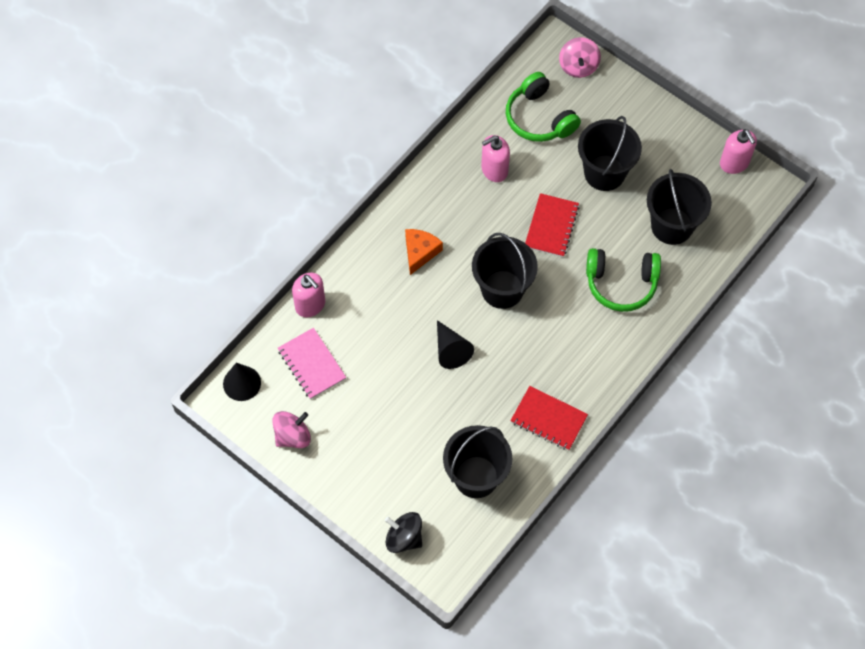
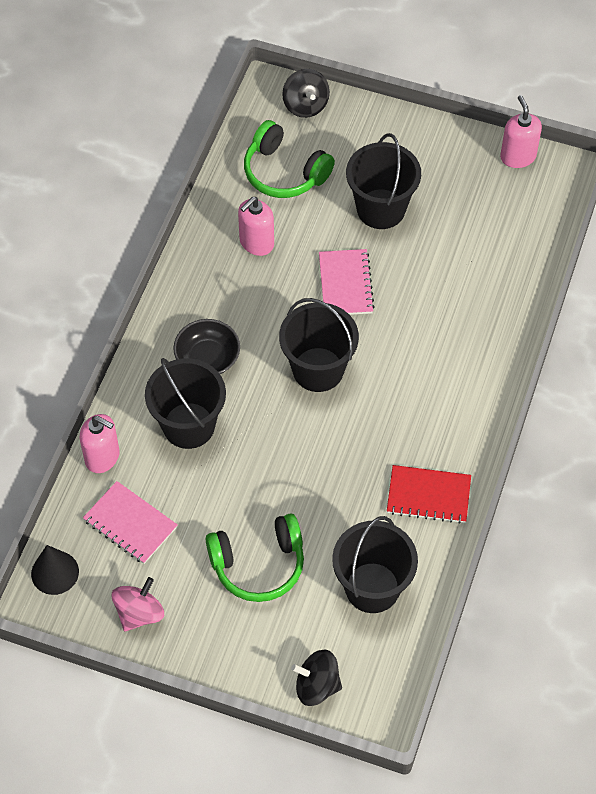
camera: 20 degrees left, 5 degrees down
orange cheese [405,229,443,275] -> black bowl [173,319,240,374]
black cone [437,320,474,369] -> none
red notebook [525,193,579,257] -> pink notebook [319,249,375,315]
pink spinning top [559,37,601,78] -> black spinning top [282,69,330,118]
green headphones [586,248,661,312] -> green headphones moved to [206,514,304,602]
black bucket [647,169,712,245] -> black bucket moved to [145,358,226,449]
pink soap dispenser [720,129,757,174] -> pink soap dispenser turned 150 degrees counterclockwise [500,95,542,168]

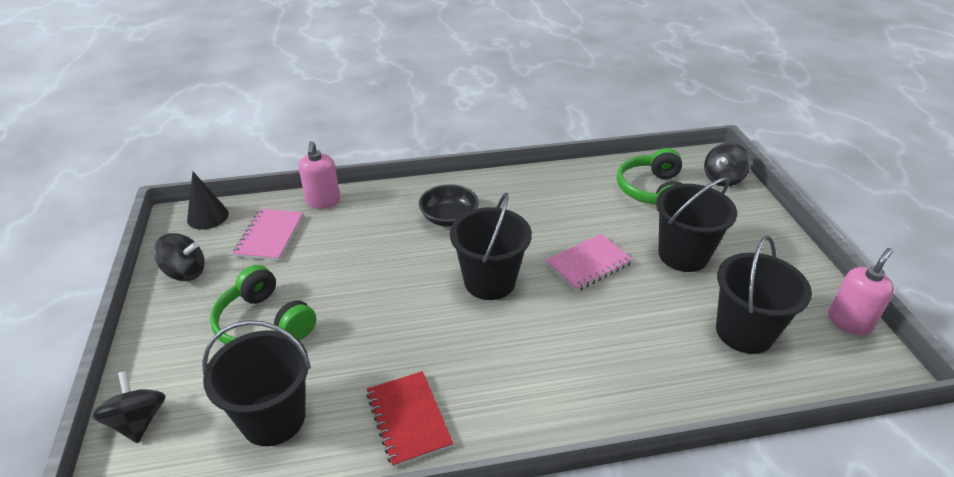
camera: 60 degrees right, 20 degrees down
pink spinning top [112,577,164,631] -> black spinning top [154,233,205,281]
black bucket [145,358,226,449] -> black bucket moved to [716,236,812,354]
pink soap dispenser [238,197,274,256] -> none

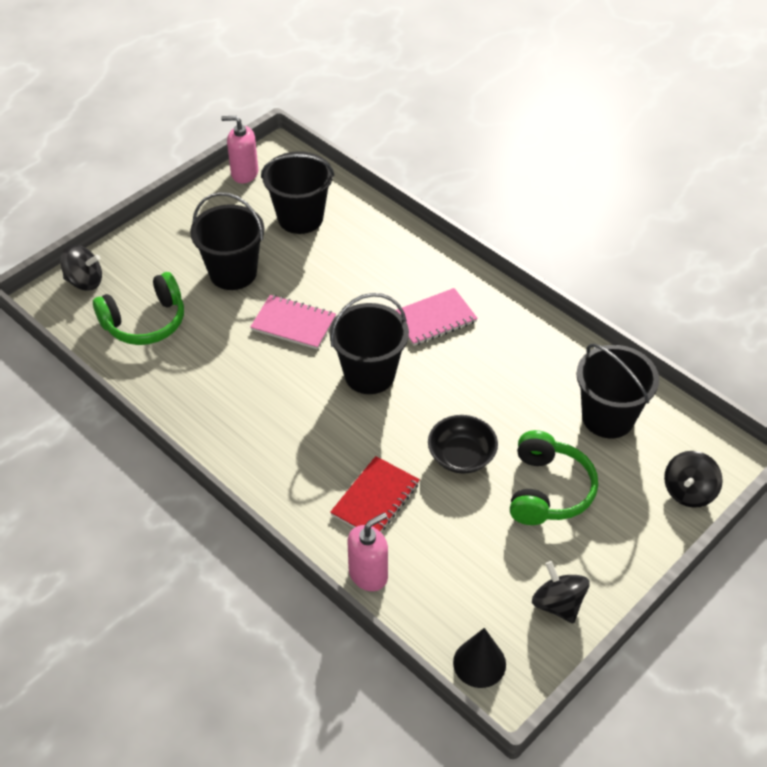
camera: 125 degrees left, 10 degrees up
pink notebook [233,209,303,261] -> pink notebook moved to [396,288,478,346]
red notebook [366,371,453,468] -> red notebook moved to [330,456,420,532]
black bowl [419,184,479,227] -> black bowl moved to [428,415,498,474]

